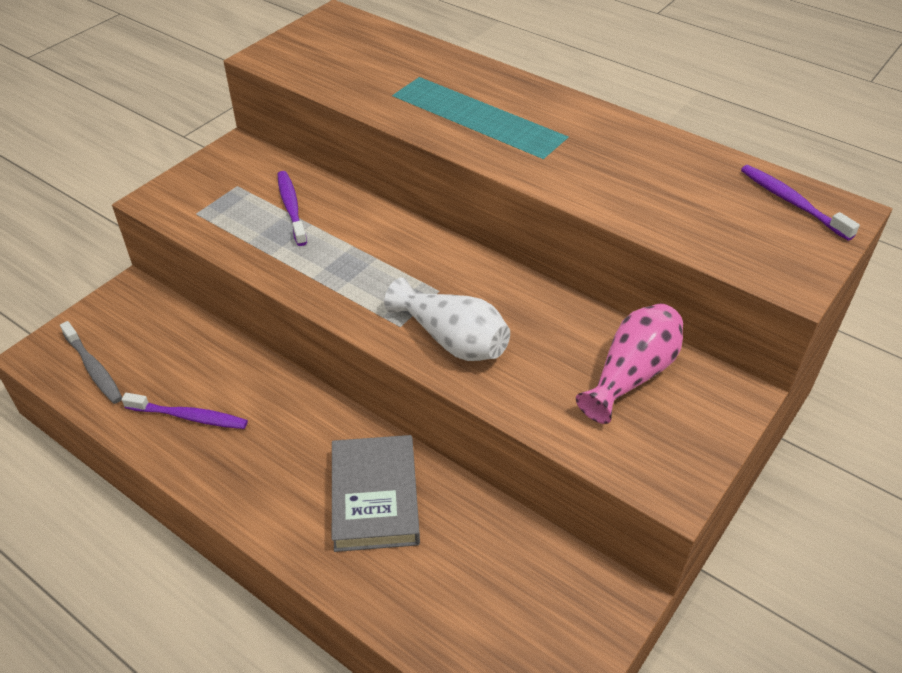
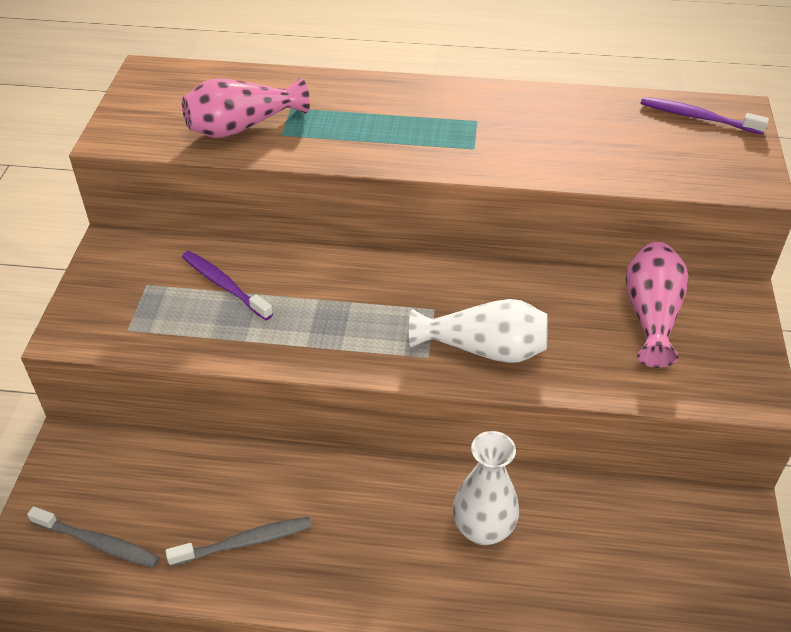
camera: 30 degrees left, 0 degrees up
purple toothbrush [122,393,248,429] -> grey toothbrush [165,517,312,567]
grey book [332,435,420,552] -> white vase [453,431,519,545]
none -> pink vase [182,78,310,138]

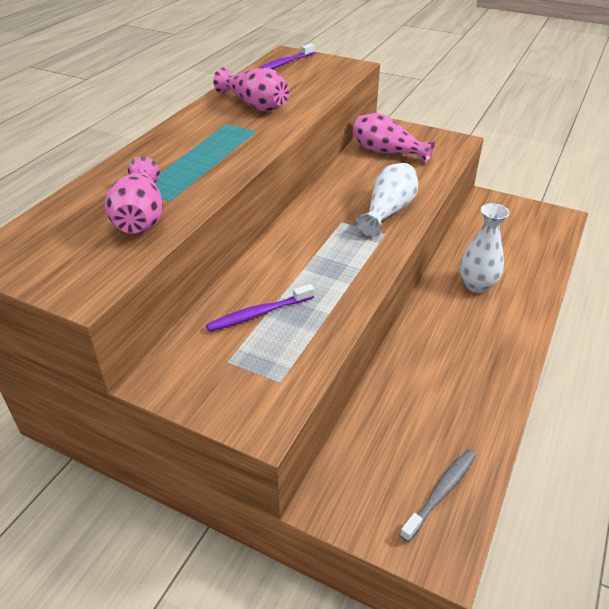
camera: 70 degrees left, 5 degrees down
grey toothbrush [165,517,312,567] -> none
none -> pink vase [213,68,290,112]

